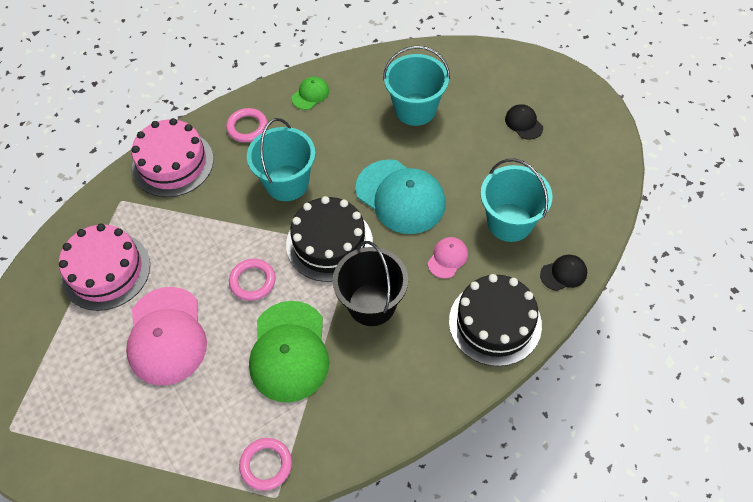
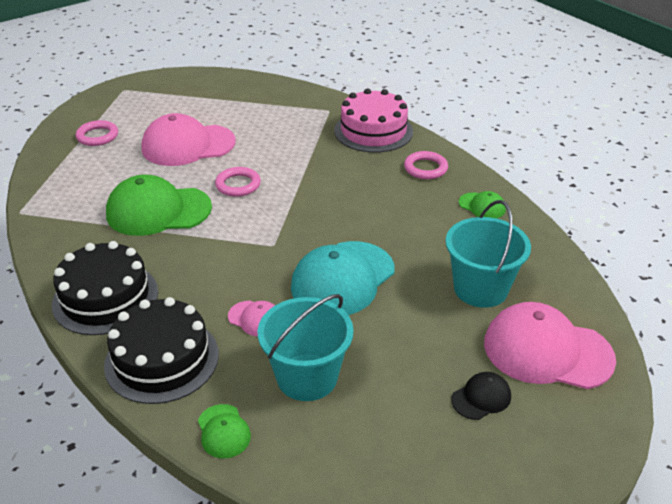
camera: 85 degrees right, 20 degrees down
pink cake [59,224,150,311] -> none
pink ring [239,438,292,491] -> pink ring moved to [76,120,118,146]
turquoise bucket [247,118,315,201] -> none
black cake [286,196,373,282] -> black cake moved to [52,241,158,335]
black bucket [333,241,408,326] -> none
black cap [540,255,587,291] -> green cap [198,404,251,458]
none -> pink cap [484,302,616,389]

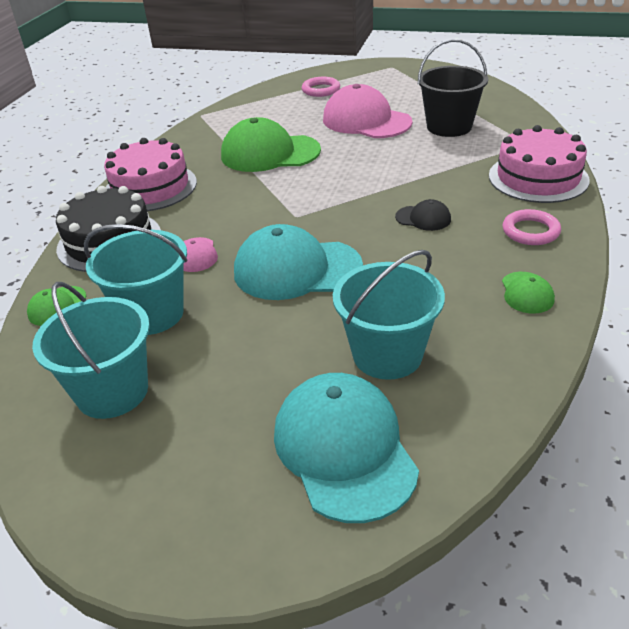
camera: 55 degrees right, 0 degrees up
black cake [52,241,158,335] -> pink cake [104,138,197,211]
green cap [106,175,212,236] -> green cap turned 45 degrees counterclockwise [221,117,321,172]
pink ring [215,167,261,197] -> none
black cap [451,372,511,420] -> black cap moved to [395,199,451,231]
pink cap [484,302,616,389] -> turquoise cap [274,373,419,523]
none -> turquoise bucket [32,282,150,419]
none -> black bucket [418,39,488,137]

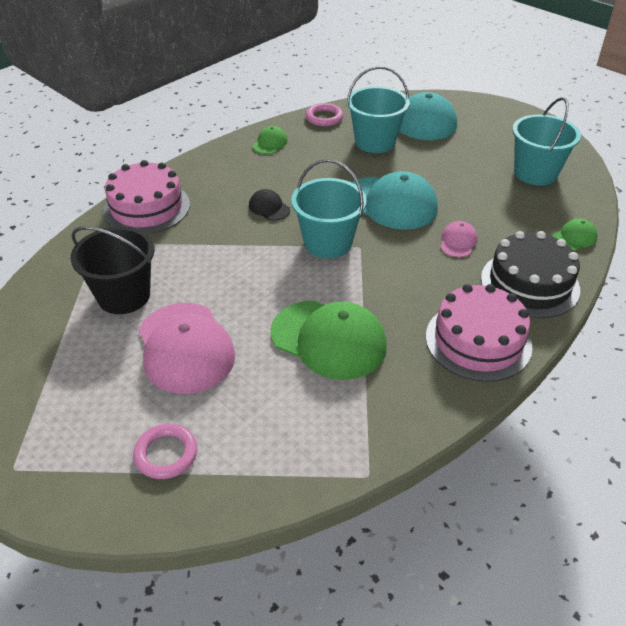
camera: 155 degrees left, 5 degrees up
turquoise bucket [84,224,188,335] -> turquoise bucket moved to [291,159,367,258]
pink ring [503,209,561,245] -> pink ring moved to [305,103,343,126]

